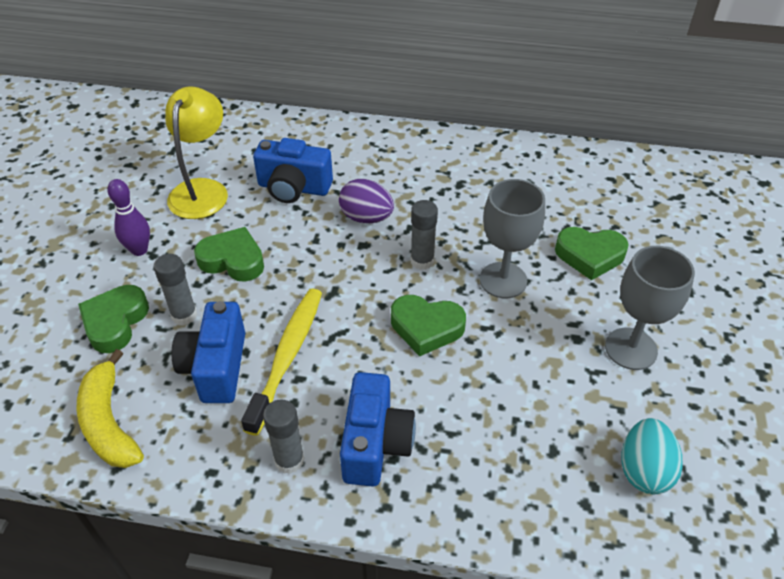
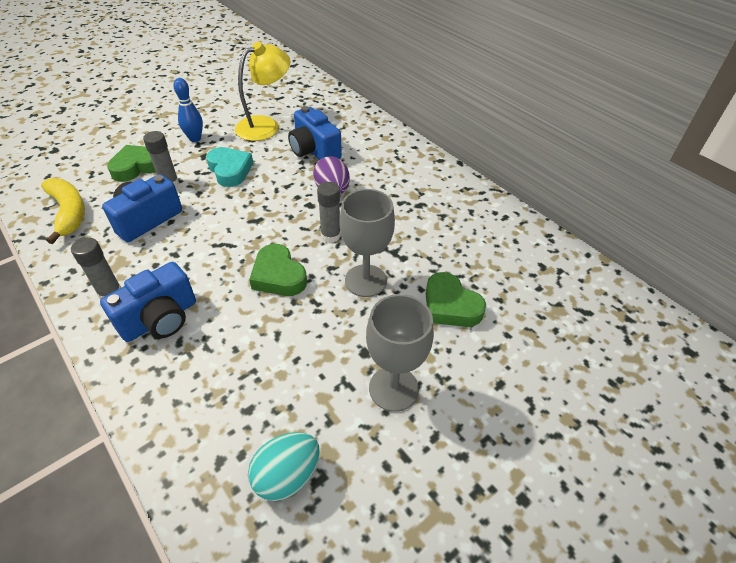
camera: 40 degrees right, 0 degrees up
yellow banana [76,349,144,468] -> yellow banana turned 135 degrees clockwise [41,178,85,244]
purple bowling pin [107,179,150,256] -> blue bowling pin [173,78,203,142]
green heart [194,227,264,282] -> turquoise heart [206,147,253,187]
yellow toothbrush [241,289,322,436] -> none

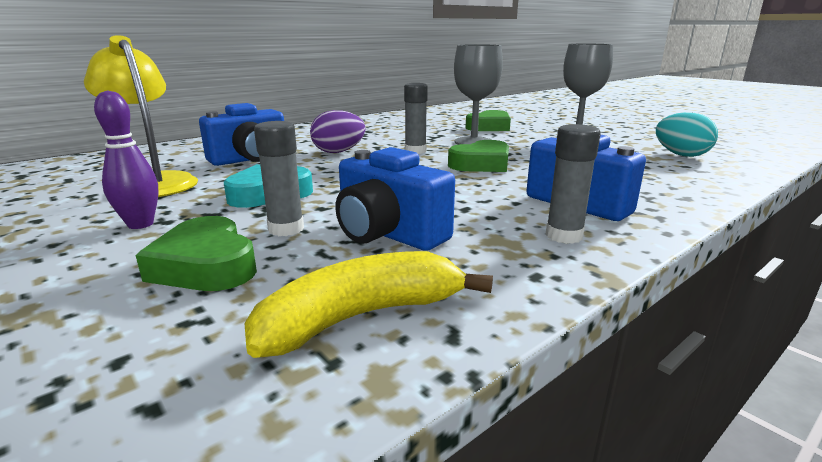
camera: 90 degrees left, 25 degrees down
blue bowling pin [173,78,203,142] -> purple bowling pin [94,90,158,229]

